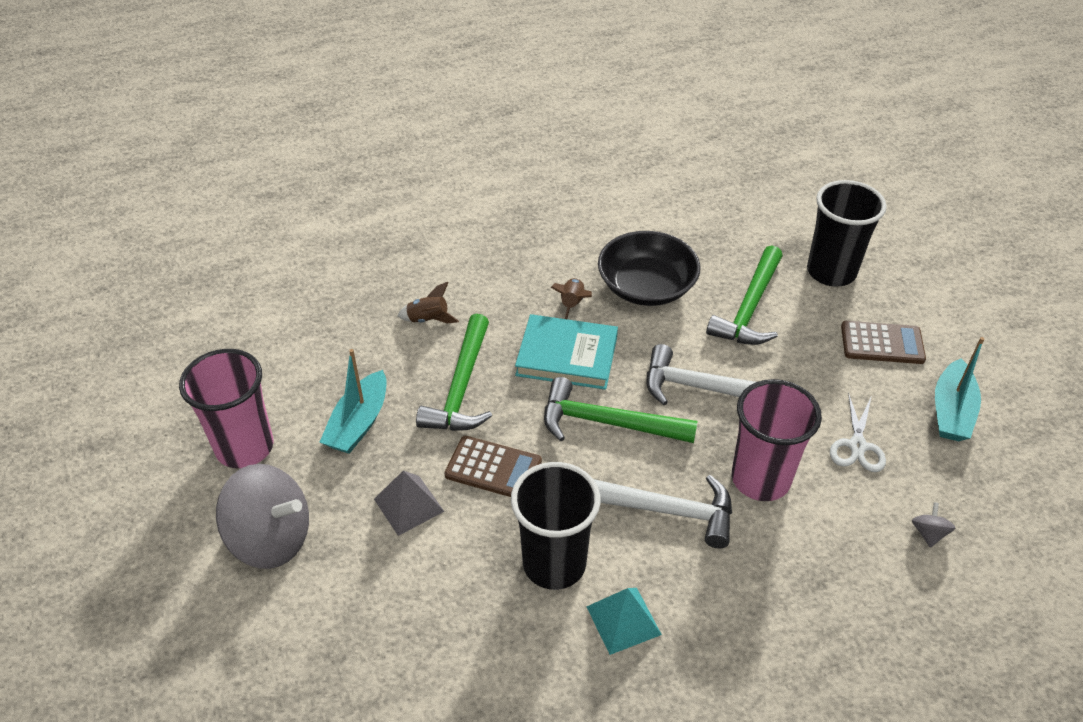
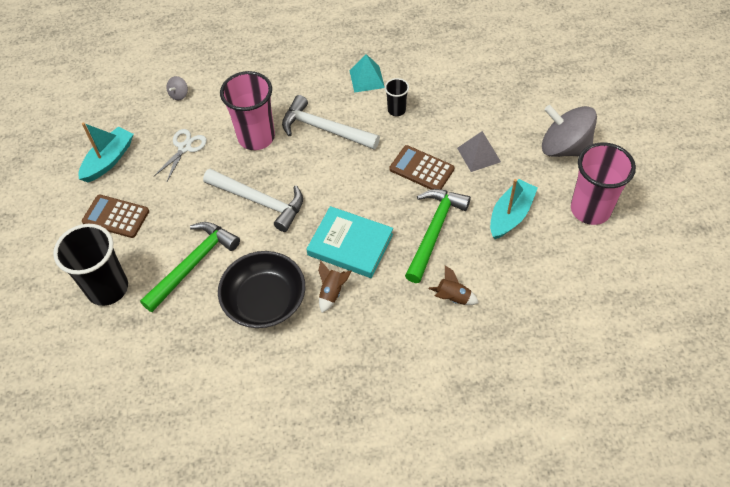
camera: 165 degrees left, 10 degrees up
black cup [511,462,601,590] -> black cup [385,78,409,116], size x0.50
green hammer [544,377,698,443] -> none

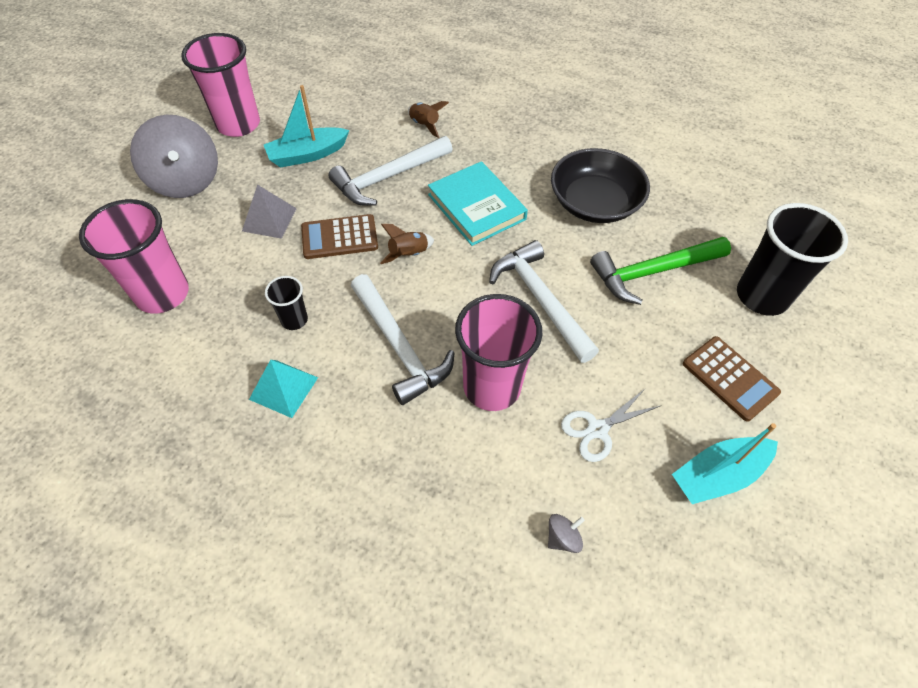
camera: 150 degrees left, 0 degrees up
brown rocket [318,261,351,313] -> brown rocket moved to [380,224,434,264]
brown calculator [389,145,454,190] -> brown calculator turned 105 degrees clockwise [301,214,378,259]
green hammer [405,189,471,283] -> white hammer [329,136,453,206]
none -> pink cup [79,199,189,314]

